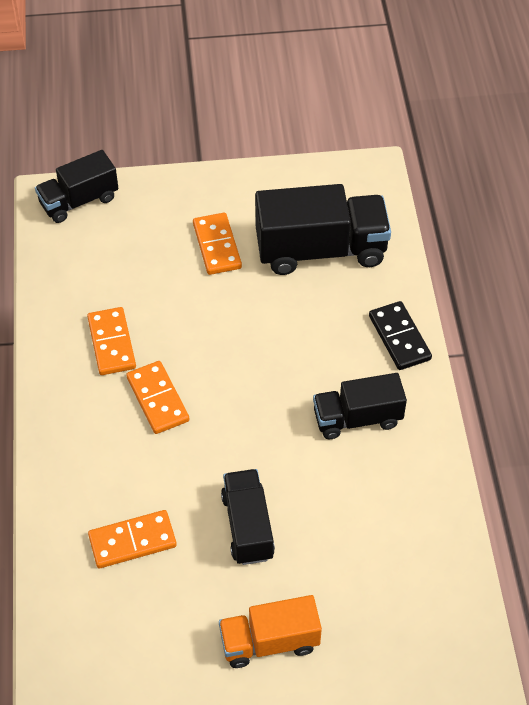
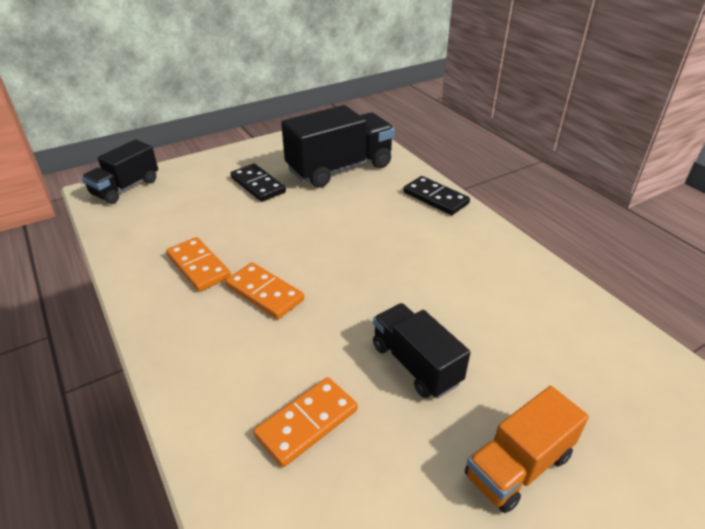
camera: 25 degrees left, 15 degrees down
orange domino [193,213,242,275] -> black domino [230,164,286,202]
black truck [313,373,407,439] -> none

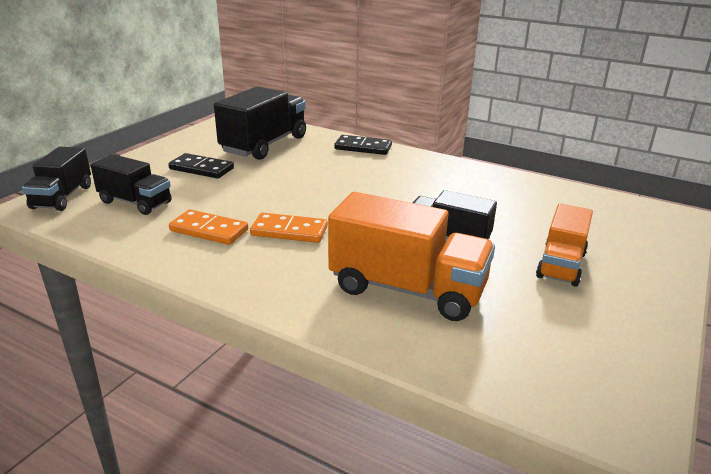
camera: 30 degrees left, 10 degrees down
orange domino [253,377,358,467] -> orange truck [328,192,495,321]
none -> black truck [90,154,172,215]

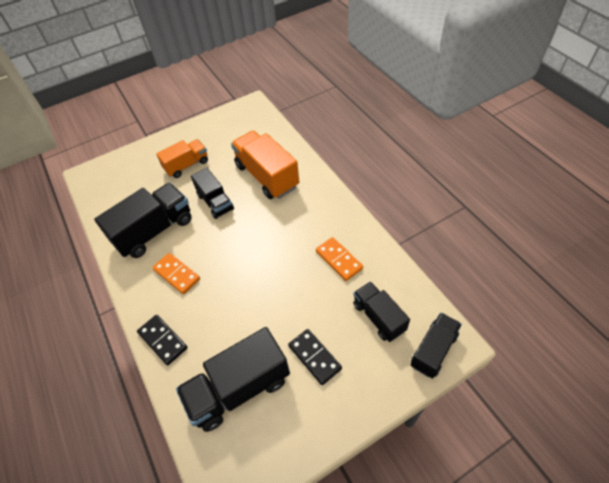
camera: 145 degrees left, 25 degrees up
orange domino [250,213,328,243] -> orange domino moved to [152,253,200,294]
none -> black truck [94,183,192,258]

